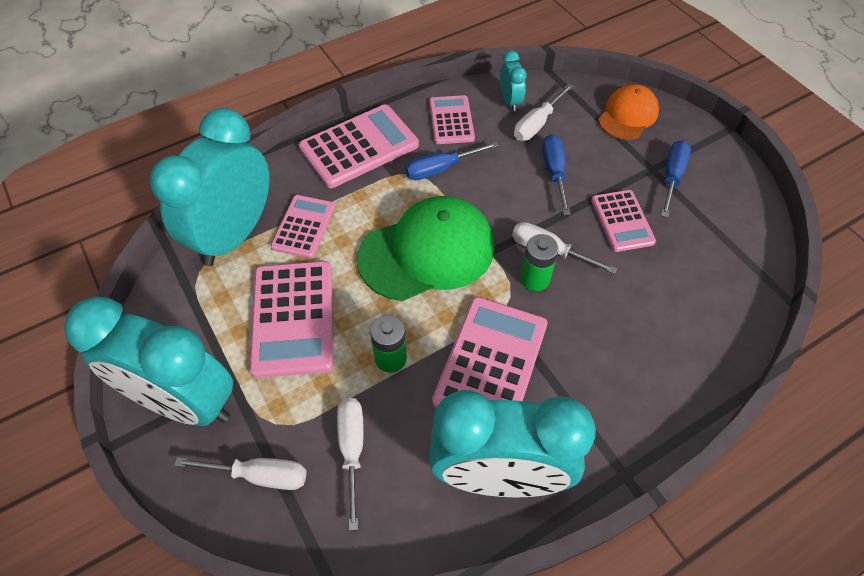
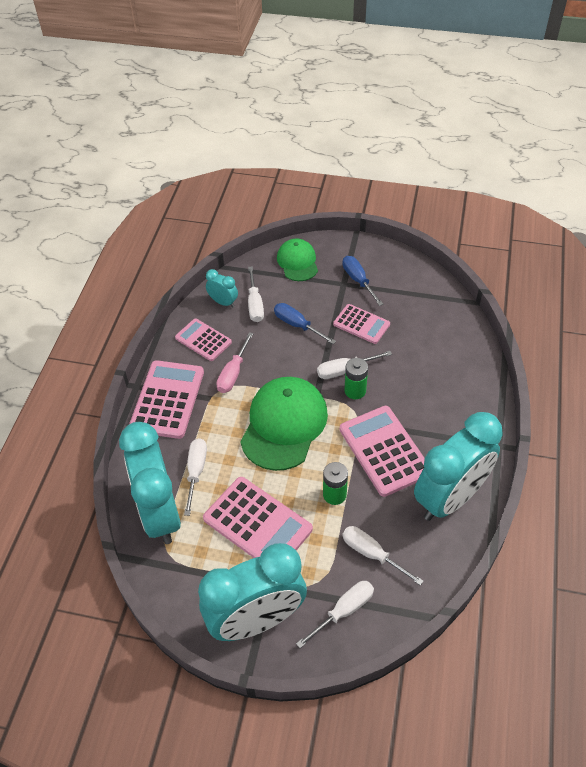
camera: 45 degrees left, 5 degrees down
pink calculator [270,195,335,258] -> white screwdriver [184,438,207,516]
blue screwdriver [405,141,499,180] -> pink screwdriver [216,332,254,393]
orange cap [598,84,659,140] -> green cap [277,238,318,281]

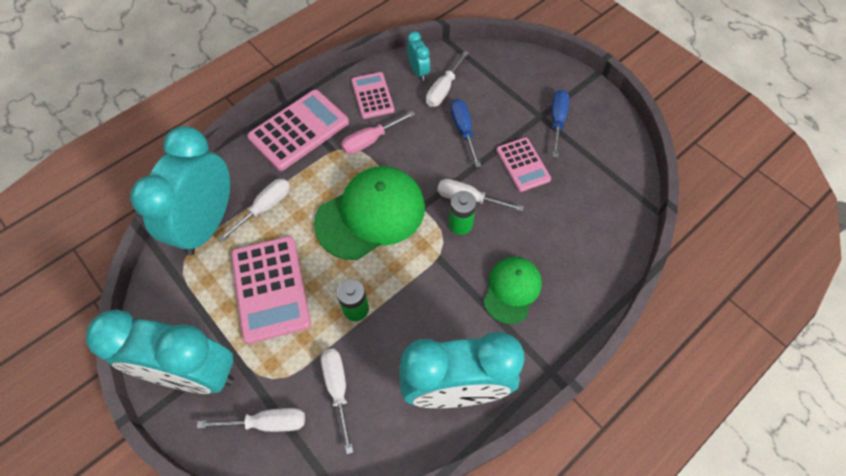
camera: 35 degrees right, 10 degrees up
green cap [277,238,318,281] -> green cap moved to [483,257,542,324]
pink calculator [340,406,425,497] -> none

